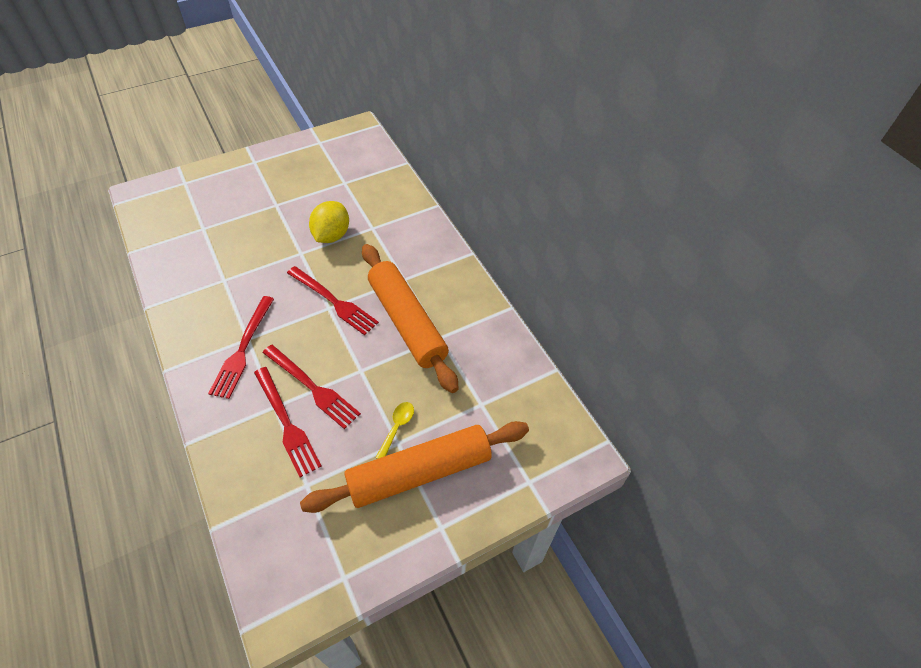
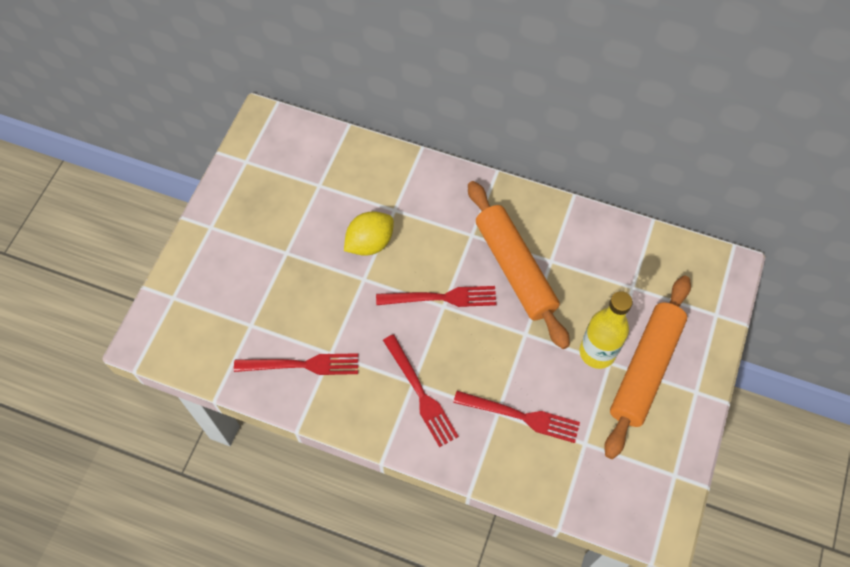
camera: 40 degrees left, 10 degrees up
red fork [262,345,361,429] -> red fork moved to [234,353,358,375]
yellow lemon [309,201,349,243] -> yellow lemon turned 75 degrees clockwise [344,211,394,256]
orange rolling pin [362,244,459,393] -> orange rolling pin turned 45 degrees clockwise [468,181,570,349]
yellow spoon [375,402,414,459] -> yellow bottle [580,291,633,369]

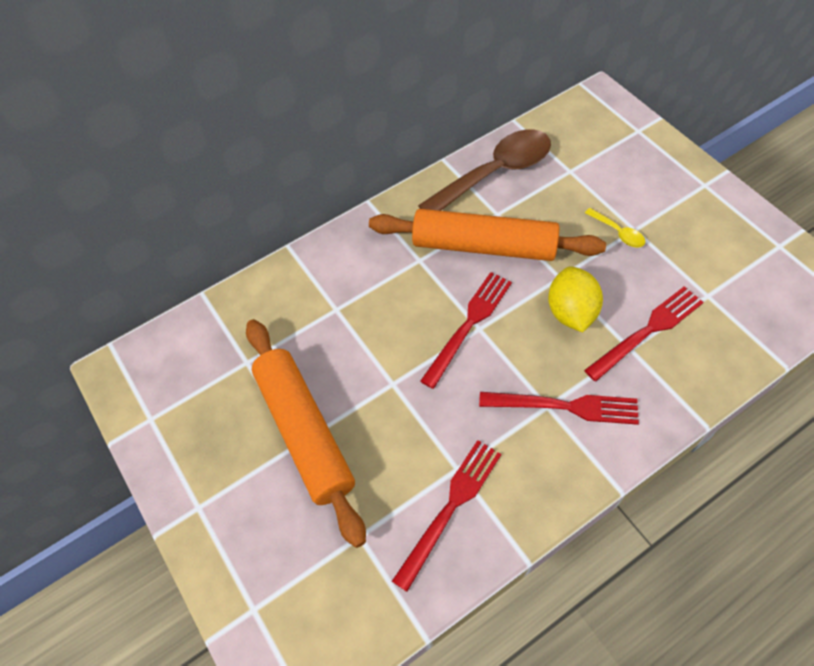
camera: 50 degrees left, 5 degrees down
yellow lemon [344,211,394,256] -> yellow lemon moved to [548,266,603,332]
yellow bottle [580,291,633,369] -> yellow spoon [585,208,645,248]
orange rolling pin [604,276,691,459] -> orange rolling pin moved to [246,319,366,548]
none -> brown spoon [418,129,551,211]

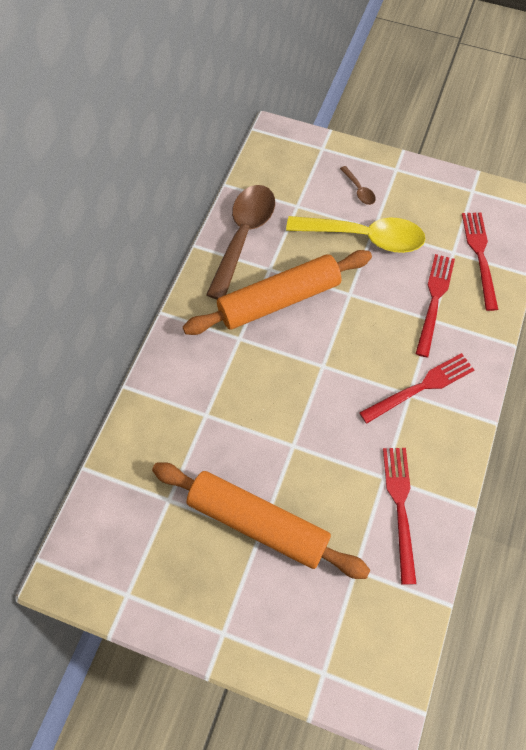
camera: 40 degrees left, 5 degrees up
red fork [420,272,512,389] -> red fork moved to [462,212,498,311]
yellow lemon [548,266,603,332] -> none
yellow spoon [585,208,645,248] -> yellow spoon [286,216,425,253], size x2.38
none -> brown spoon [340,166,376,205]

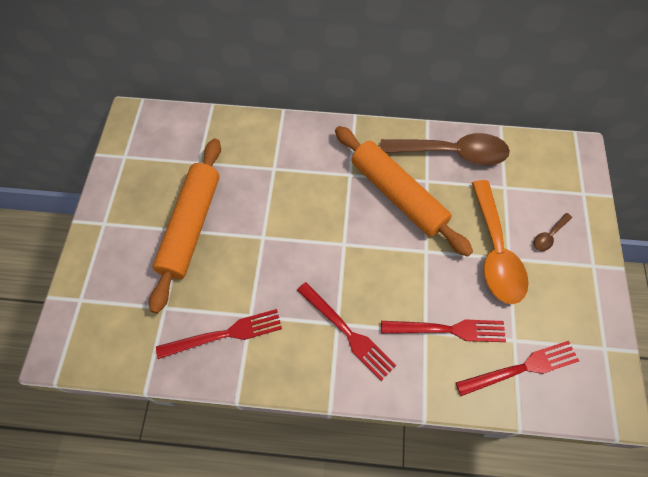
camera: 75 degrees right, 0 degrees up
yellow spoon [286,216,425,253] -> orange spoon [472,180,529,304]

